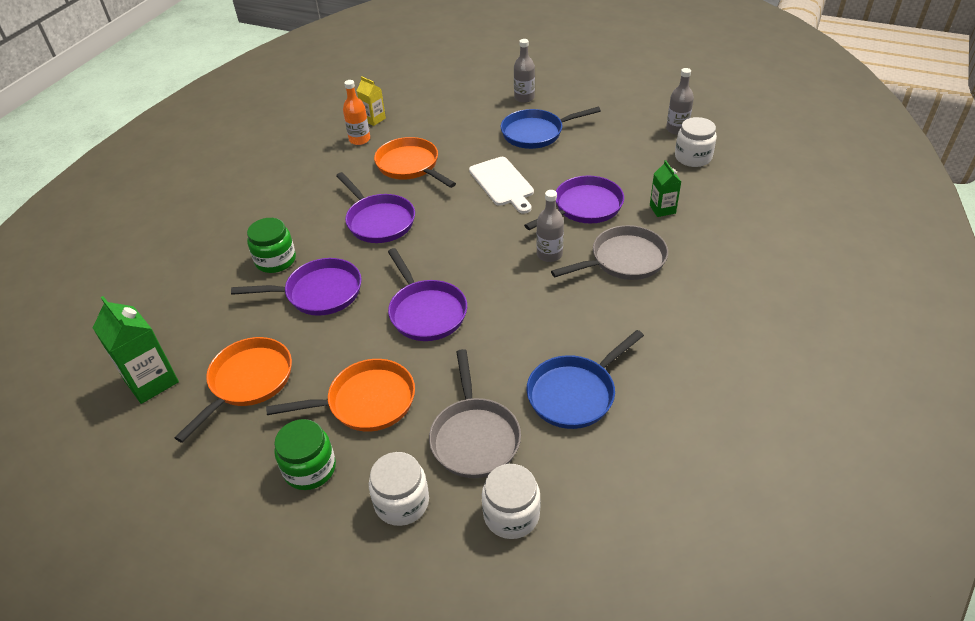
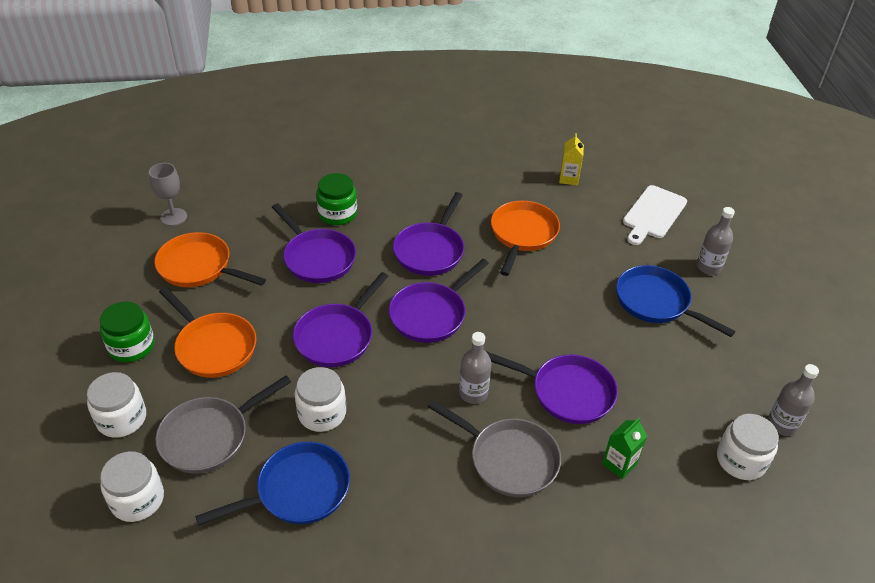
camera: 55 degrees right, 0 degrees up
green carton [93,296,179,404] -> grey goblet [149,163,187,226]
orange pan [175,337,292,443] -> orange pan turned 150 degrees counterclockwise [154,232,266,287]
orange bottle [343,80,370,145] -> none
white cutting board [469,157,534,214] -> white cutting board moved to [623,185,687,245]
blue pan [526,330,644,429] -> blue pan turned 135 degrees clockwise [195,442,350,526]
none -> white jar [295,367,346,432]
none -> purple pan [389,259,489,343]

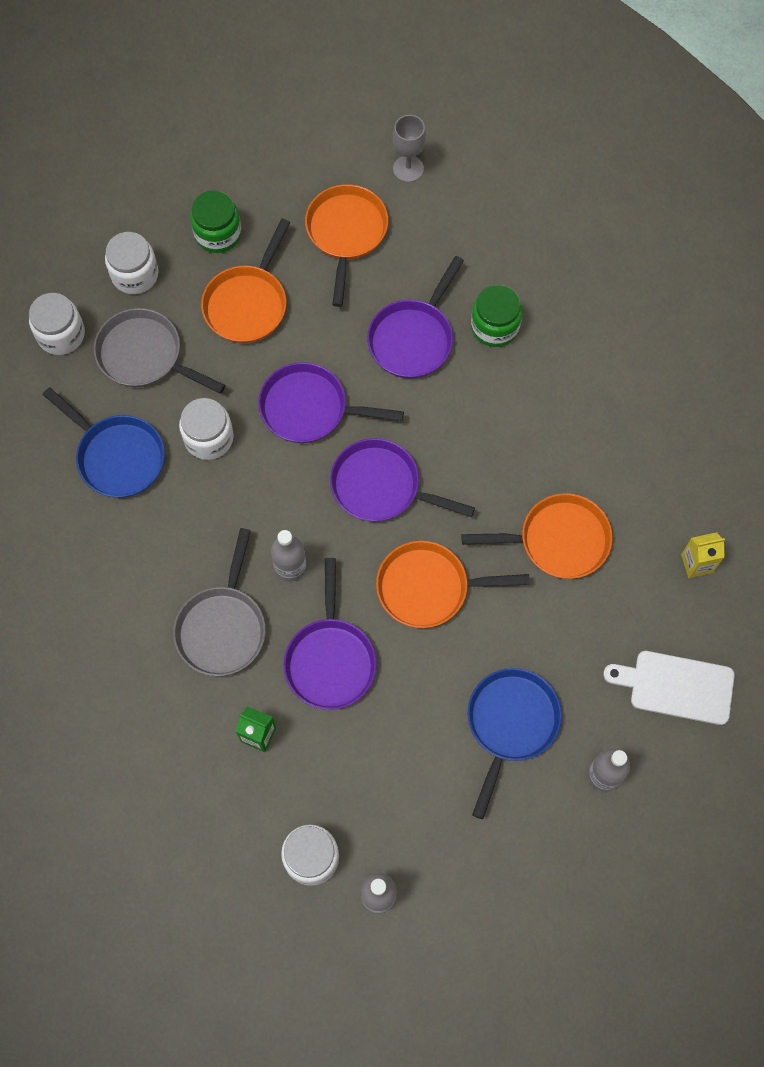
camera: 70 degrees right, 25 degrees up
purple pan [393,192,464,276] -> none
none -> orange pan [376,541,530,628]

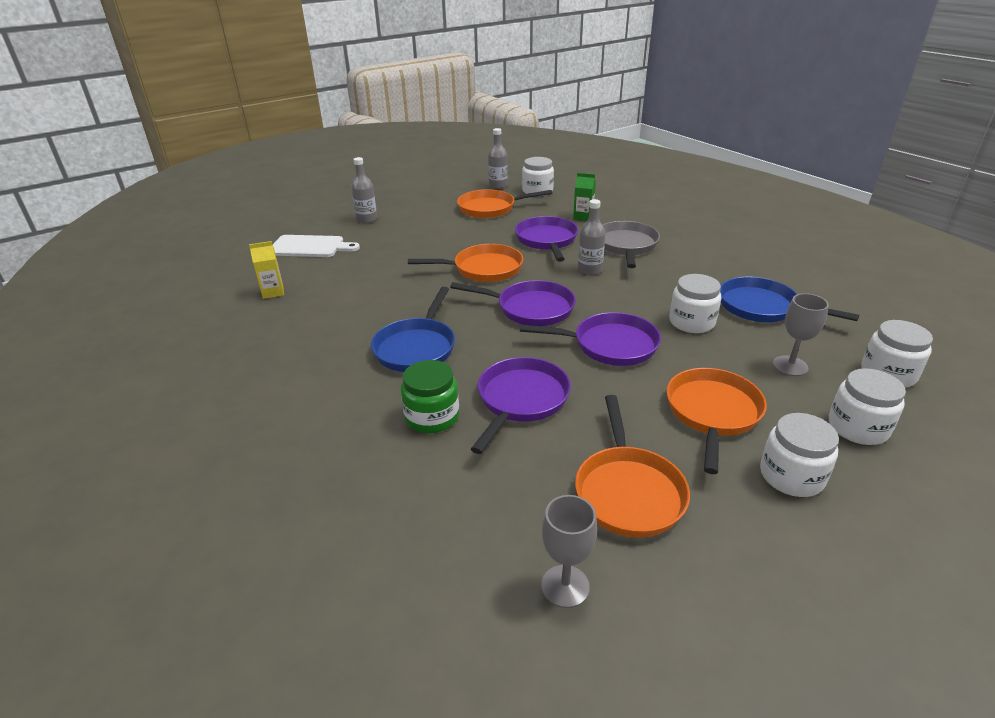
camera: 175 degrees right, 35 degrees down
grey pan [94,308,225,394] -> grey goblet [773,293,829,376]
green jar [190,190,242,253] -> white jar [760,413,839,497]
orange pan [462,493,613,579] -> orange pan moved to [457,189,552,218]
blue pan [467,668,562,819] -> blue pan moved to [371,287,455,372]

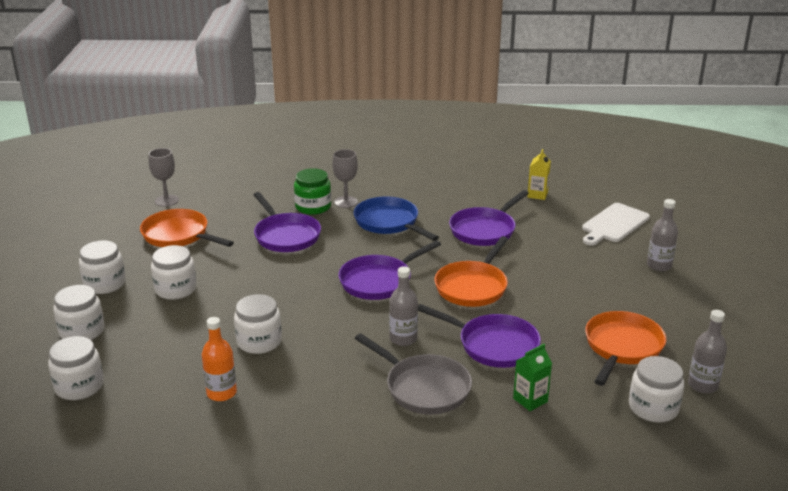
camera: 125 degrees right, 5 degrees down
purple pan [520,312,661,366] -> purple pan moved to [449,190,529,246]
orange pan [667,368,767,474] -> white jar [151,245,197,300]
blue pan [720,277,859,322] -> orange bottle [202,317,237,401]
grey goblet [773,293,829,376] -> grey goblet moved to [332,149,358,208]

